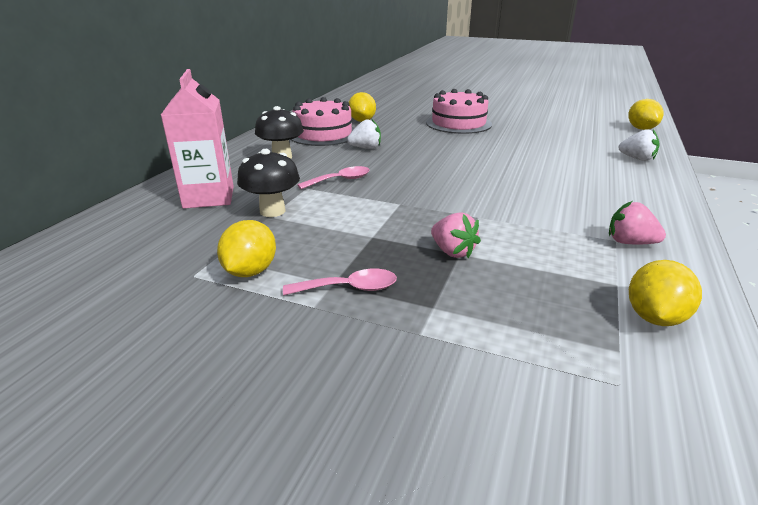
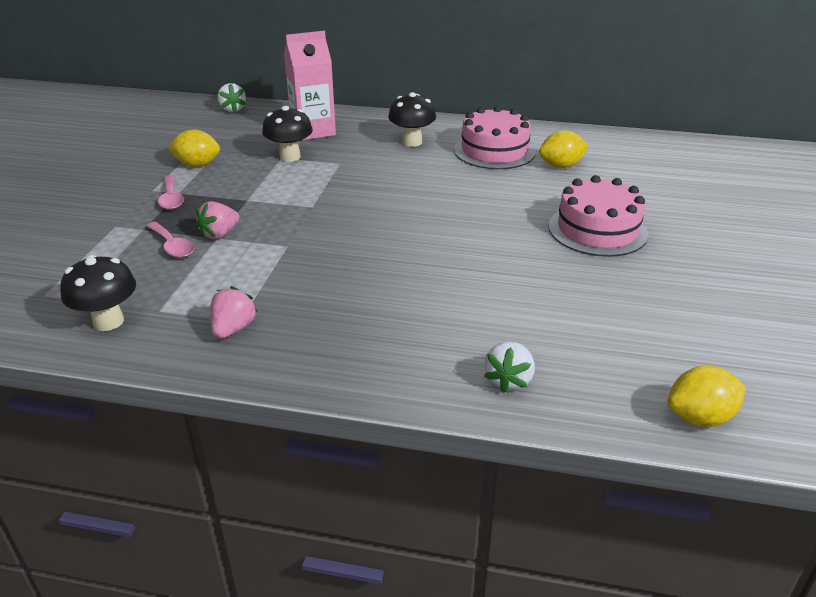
camera: 80 degrees right, 5 degrees up
pink spoon [297,166,370,189] -> pink spoon moved to [146,222,194,258]
white strawberry [347,118,381,149] -> white strawberry moved to [217,83,246,112]
yellow lemon [629,260,702,326] -> black mushroom [60,255,136,331]

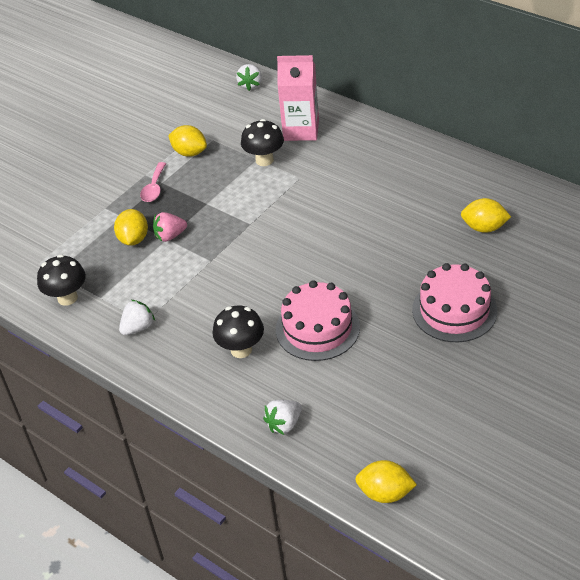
camera: 30 degrees right, 10 degrees up
pink spoon [146,222,194,258] -> yellow lemon [114,209,148,246]
pink strawberry [210,286,258,339] -> white strawberry [119,300,155,335]
black mushroom [388,92,436,147] -> black mushroom moved to [212,306,264,358]
pink cake [454,106,536,169] -> pink cake moved to [276,280,360,361]

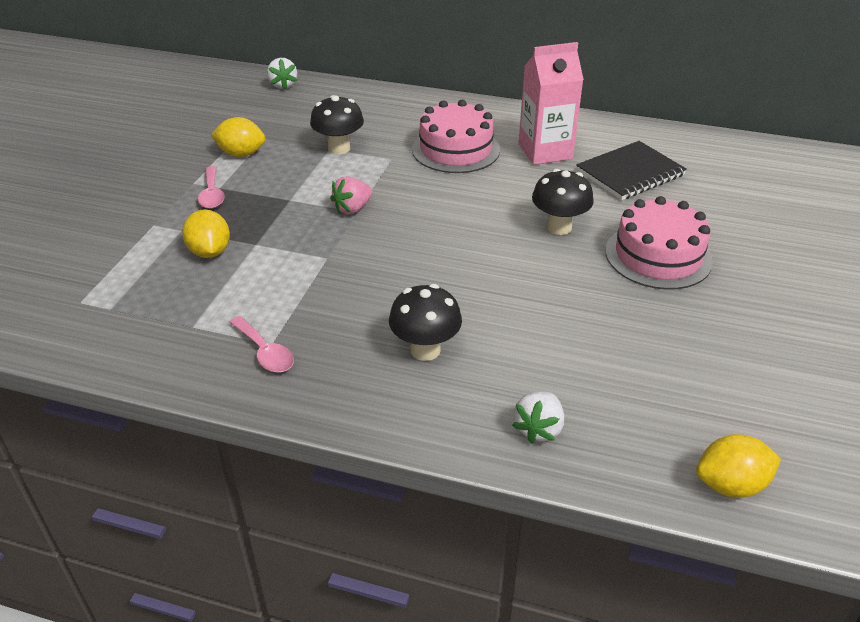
camera: 25 degrees left, 5 degrees down
black mushroom [37,255,86,306] -> black mushroom moved to [532,169,594,235]
white strawberry [119,300,155,335] -> pink spoon [229,316,294,372]
pink strawberry [153,212,187,242] -> pink strawberry moved to [330,176,372,214]
pink cake [276,280,360,361] -> pink cake moved to [412,100,500,173]
pink carton [277,55,319,141] -> pink carton moved to [518,42,584,165]
yellow lemon [461,198,511,233] -> black notebook [576,141,687,200]

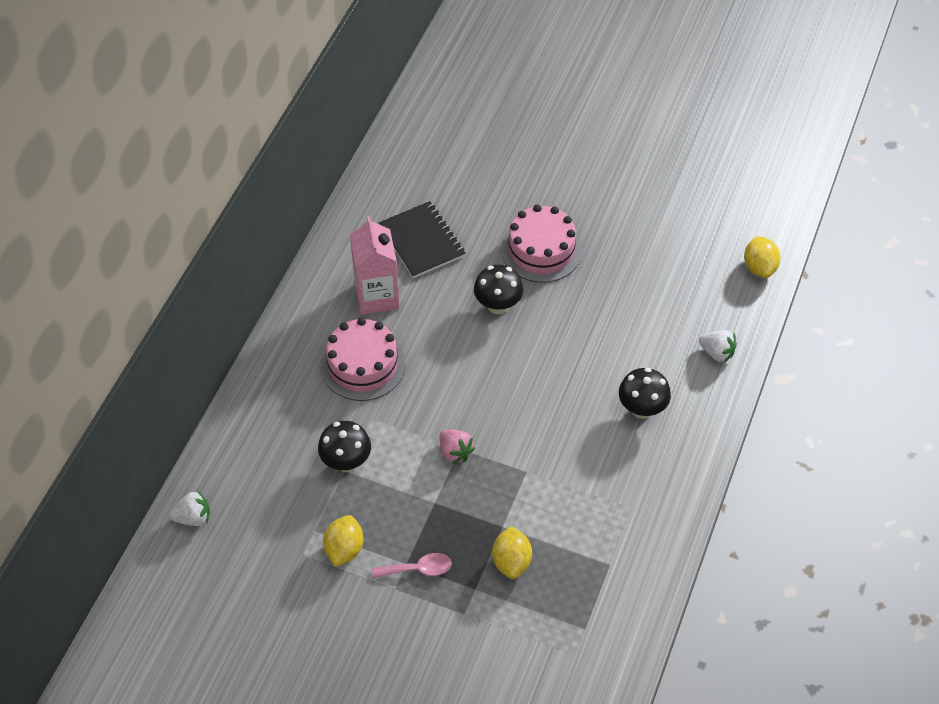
camera: 85 degrees left, 15 degrees up
yellow lemon [182,209,230,258] -> yellow lemon turned 75 degrees counterclockwise [492,526,532,579]
pink spoon [229,316,294,372] -> none

